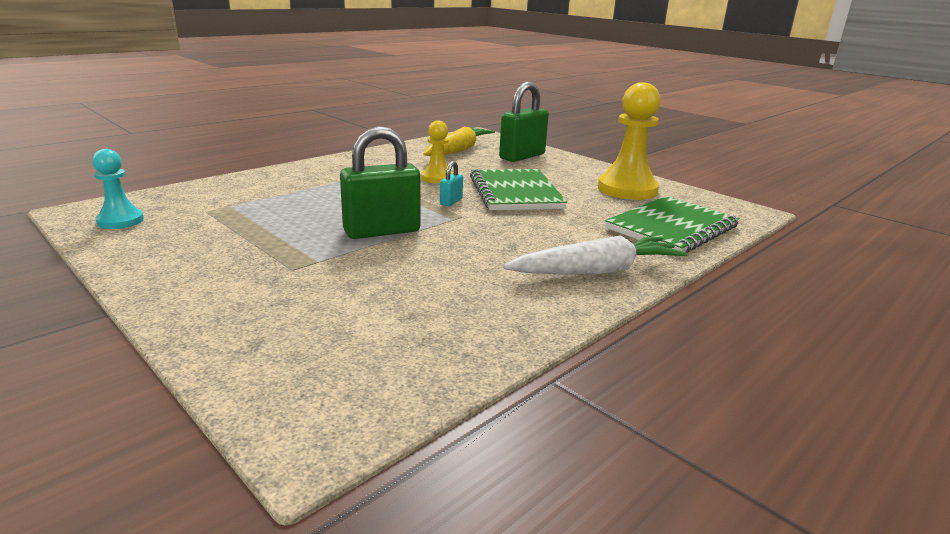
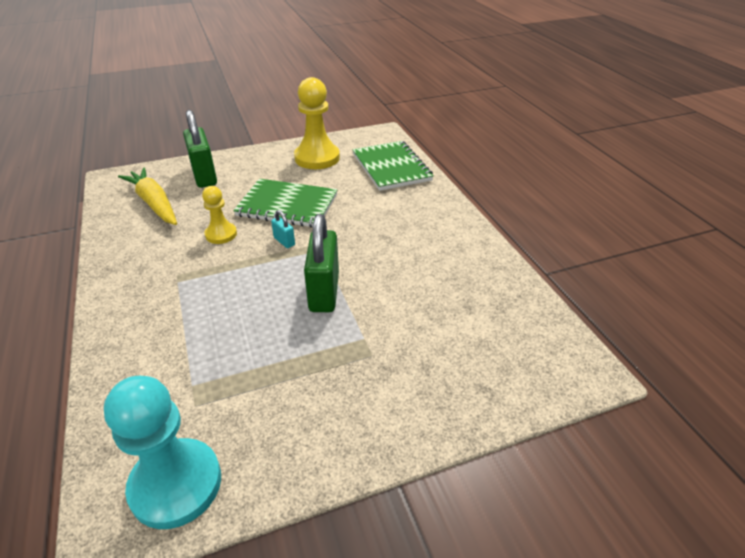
camera: 65 degrees left, 15 degrees up
turquoise pawn [92,149,144,229] -> turquoise pawn [104,376,221,529], size x1.79
white carrot [503,235,687,275] -> none

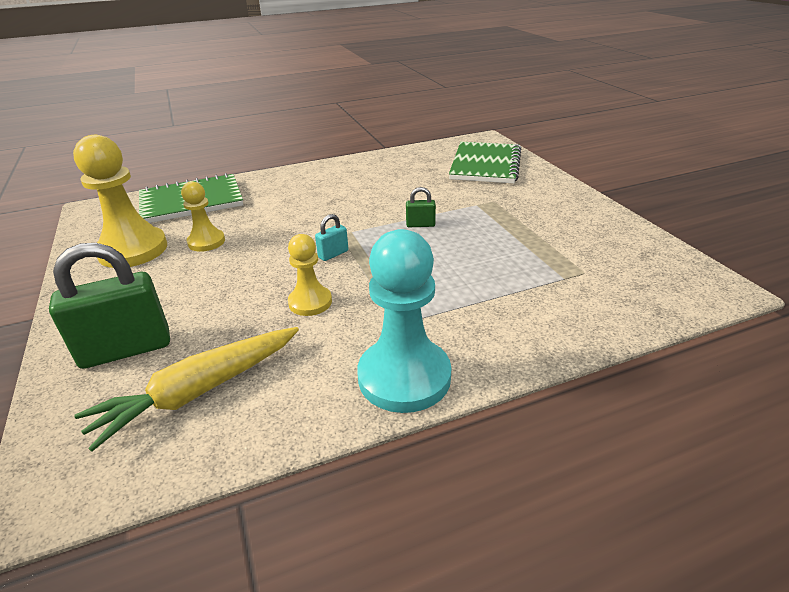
camera: 90 degrees left, 5 degrees down
turquoise pawn [104,376,221,529] -> turquoise pawn moved to [357,229,451,413]
green notebook [233,179,337,228] -> green notebook moved to [449,142,521,183]
green padlock [304,214,339,312] -> green padlock [406,187,436,227], size x0.46
none -> yellow pawn [181,181,225,252]

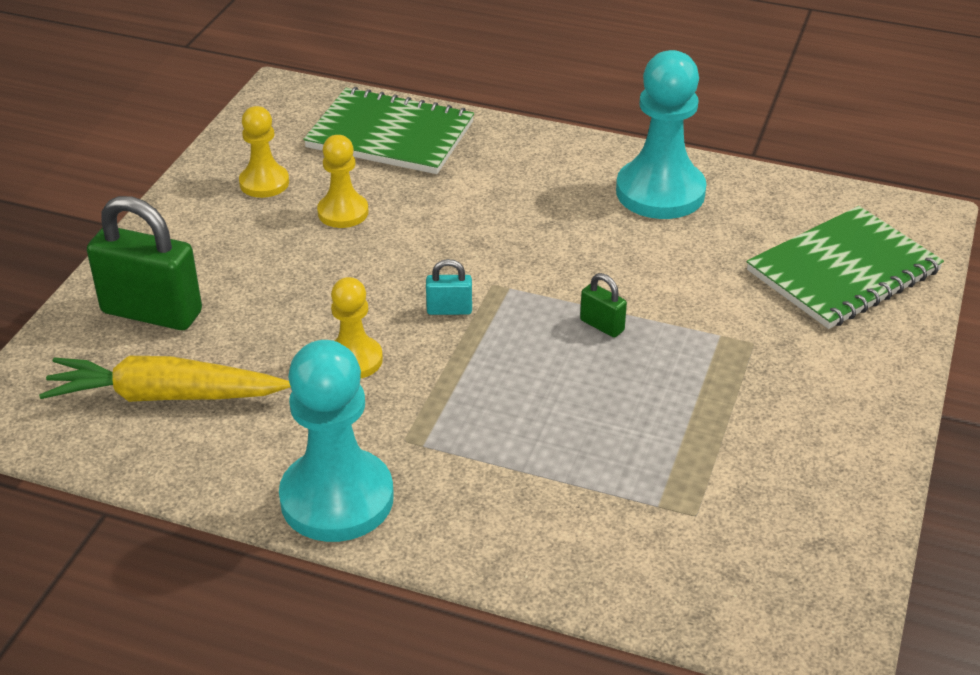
camera: 40 degrees right, 5 degrees up
yellow pawn [73,135,167,268] -> yellow pawn [239,106,289,198], size x0.56
none -> turquoise pawn [616,50,706,219]

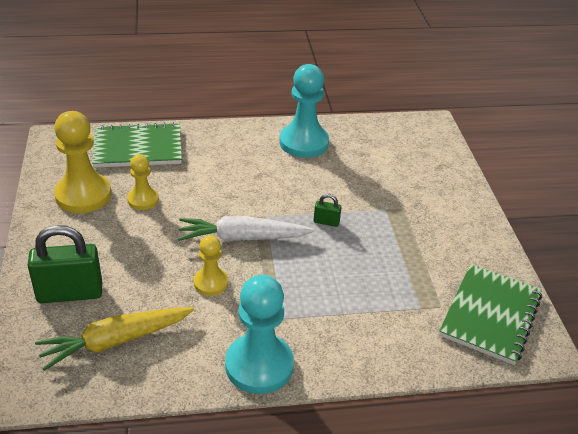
camera: 30 degrees left, 0 degrees up
yellow pawn [239,106,289,198] -> yellow pawn [54,111,112,213], size x1.79
turquoise padlock [426,259,472,315] -> white carrot [178,216,315,241]
green notebook [747,206,944,329] -> green notebook moved to [439,264,542,365]

